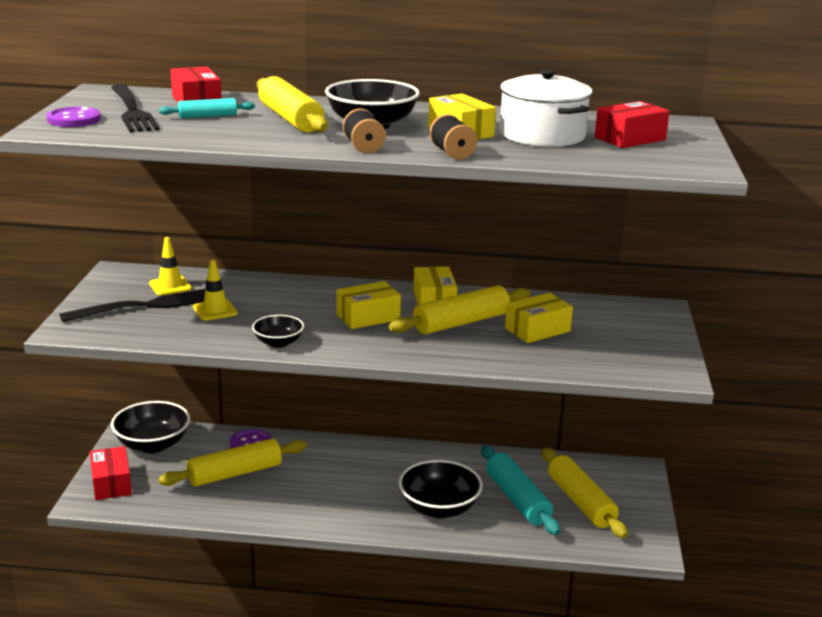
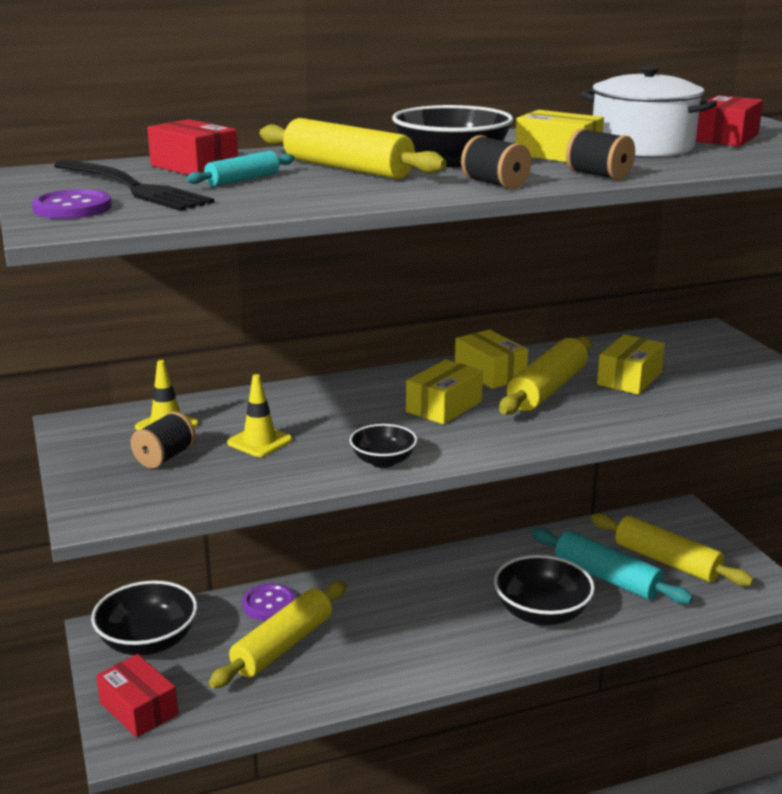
camera: 25 degrees left, 0 degrees up
black fork [59,289,205,322] -> black spool [130,411,195,468]

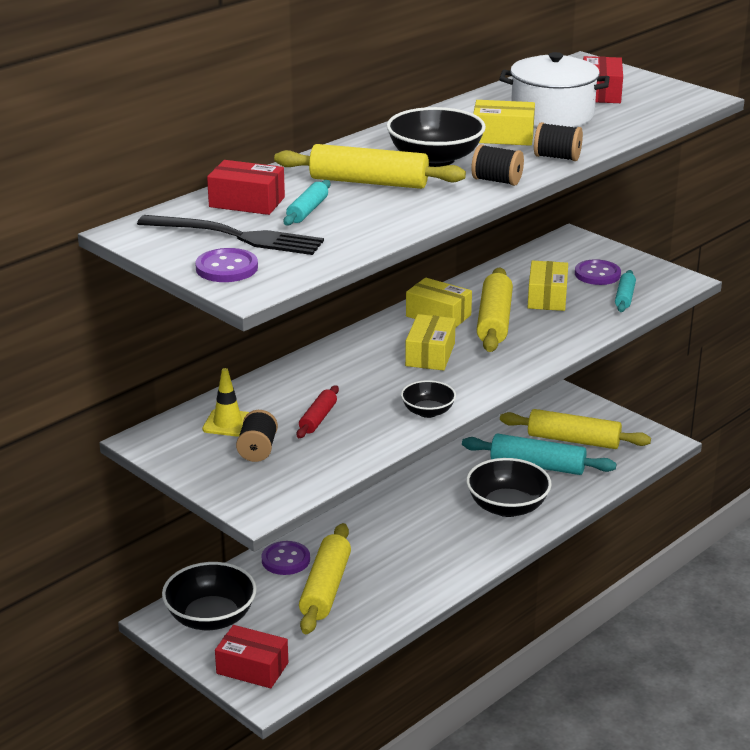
camera: 25 degrees left, 5 degrees up
yellow traffic cone [227,374,292,457] -> red rolling pin [297,385,339,438]
none -> purple button [575,259,621,285]
none -> turquoise rolling pin [615,270,636,312]

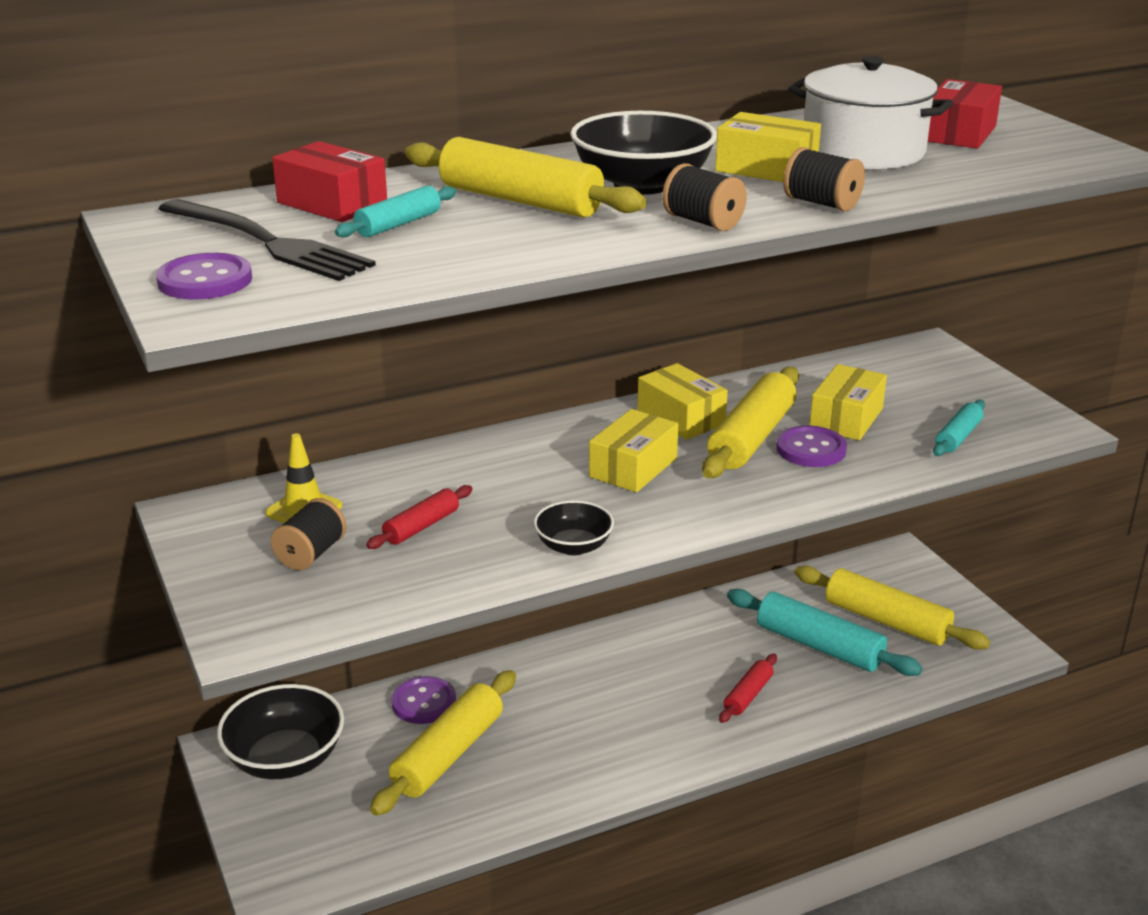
camera: 20 degrees right, 0 degrees up
red box [215,625,288,688] -> none
black bowl [466,458,552,517] -> red rolling pin [719,654,777,723]
purple button [575,259,621,285] -> purple button moved to [776,426,847,467]

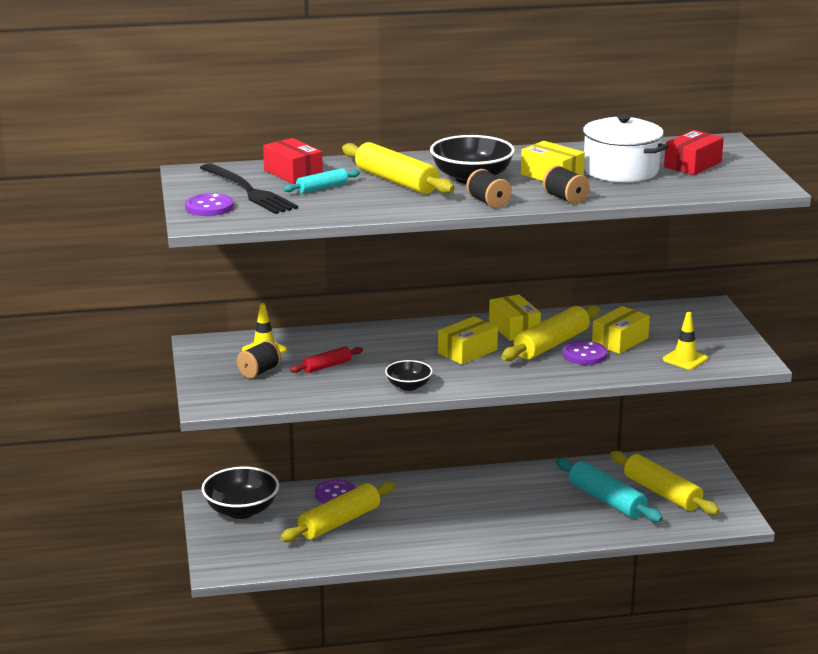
camera: 15 degrees right, 5 degrees down
red rolling pin [719,654,777,723] -> none
turquoise rolling pin [933,400,985,456] -> yellow traffic cone [663,312,708,370]

